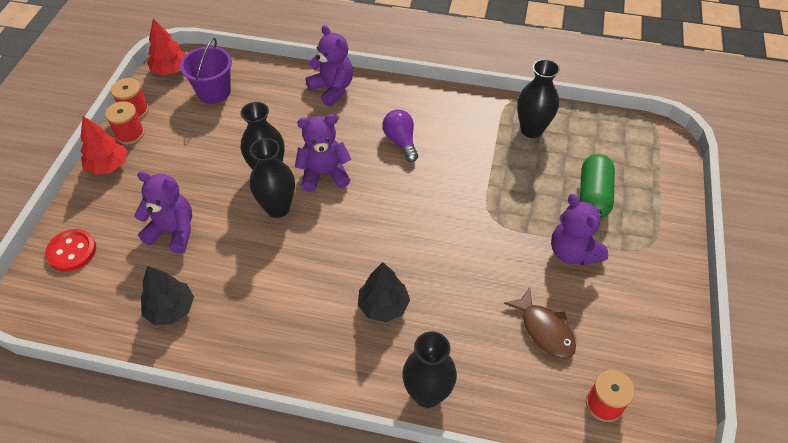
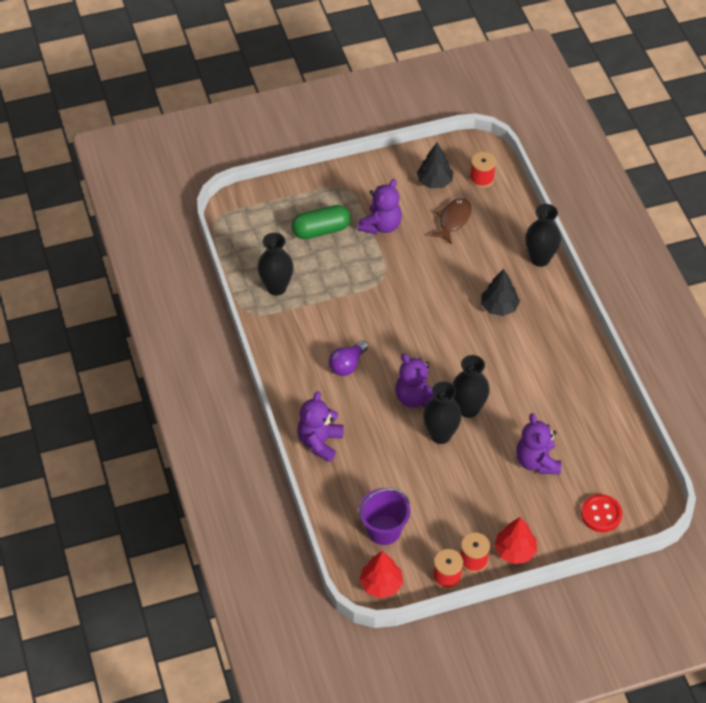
camera: 120 degrees left, 0 degrees up
black tree [141,266,194,325] -> black tree moved to [417,143,453,189]

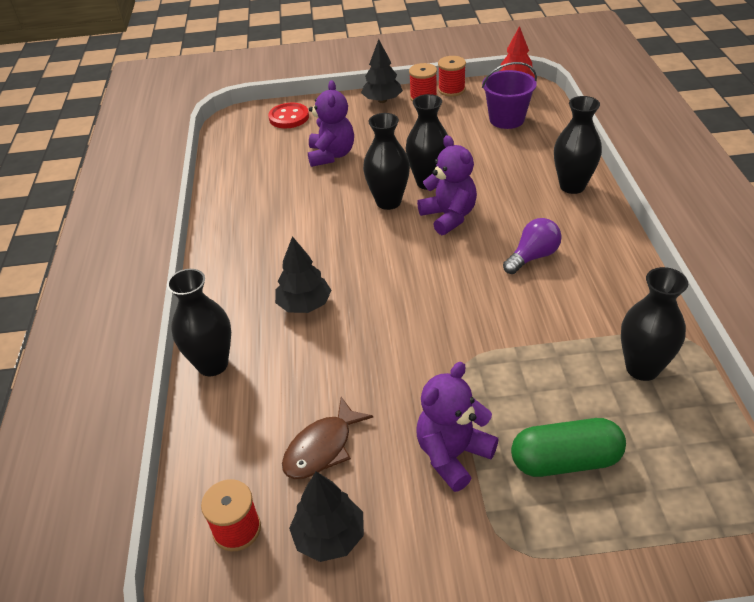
camera: 165 degrees left, 10 degrees down
purple teddy bear [297,391,344,462] -> black vase [554,96,602,194]
red tree [494,517,537,564] -> black tree [361,39,403,103]

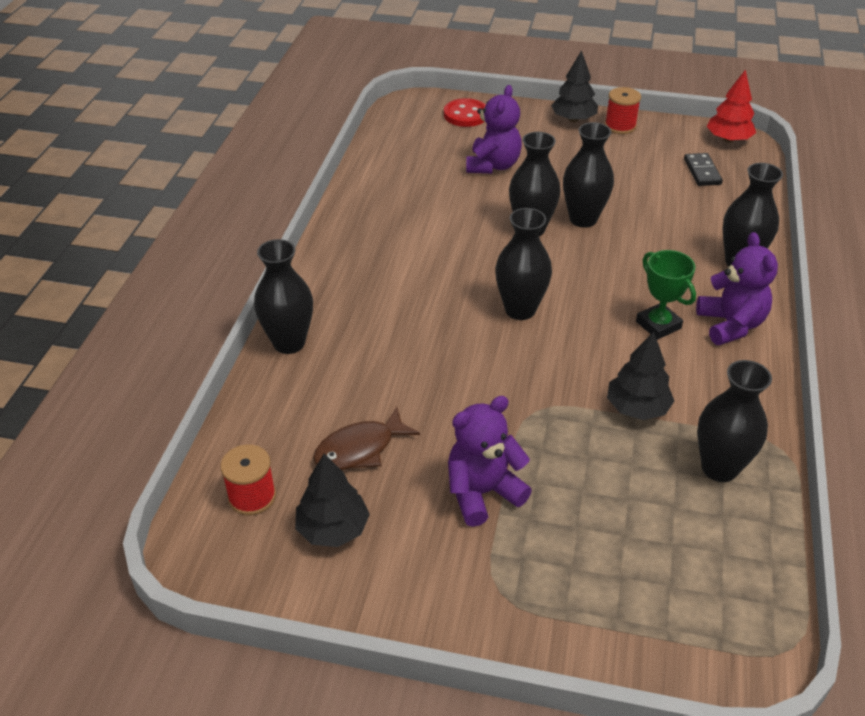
camera: 15 degrees right, 0 degrees up
black tree [275,236,332,313] -> black tree moved to [607,332,674,420]
purple teddy bear [417,135,477,235] -> purple teddy bear moved to [696,232,778,345]
red spool [438,56,466,97] -> none
purple bucket [482,62,537,129] -> black domino [684,153,723,186]
purple light bulb [503,218,562,274] -> green trophy [636,250,696,340]
green capsule [511,418,626,477] -> none
none -> black vase [495,208,552,320]

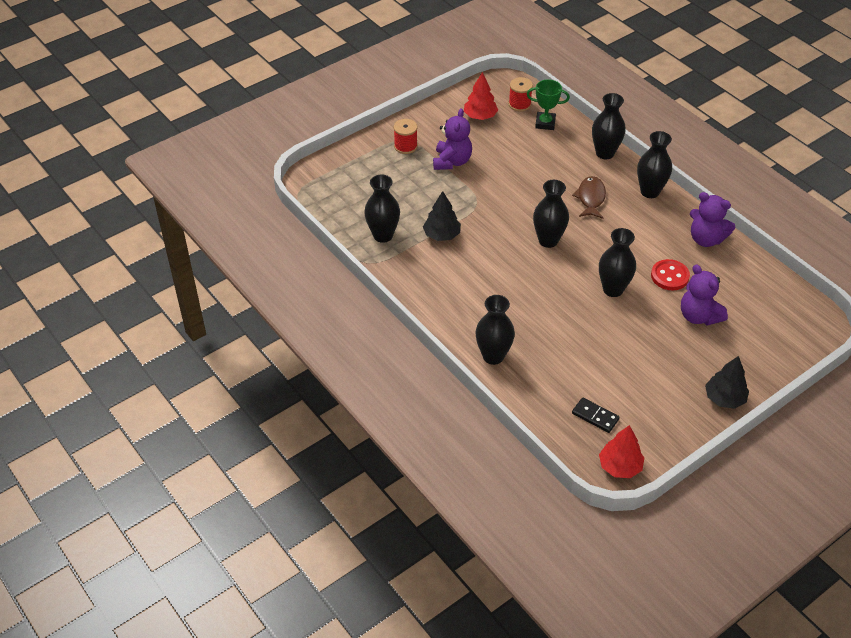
camera: 130 degrees right, 5 degrees up
black tree [295,453,370,547] -> red tree [464,72,498,120]
brown fish [313,407,420,470] -> brown fish moved to [572,176,606,219]
red button [444,98,486,127] -> red button moved to [651,259,690,290]
black vase [563,122,614,228] -> black vase moved to [637,131,672,198]
red spool [605,87,641,134] -> red spool moved to [394,119,418,154]
green trophy [636,250,696,340] -> green trophy moved to [527,79,570,130]
purple teddy bear [696,232,778,345] -> purple teddy bear moved to [690,192,735,247]

